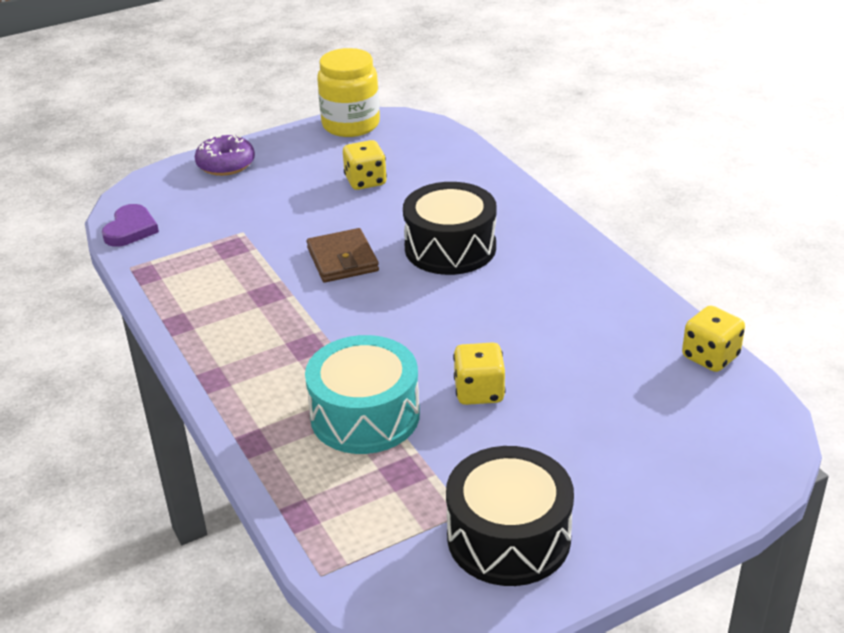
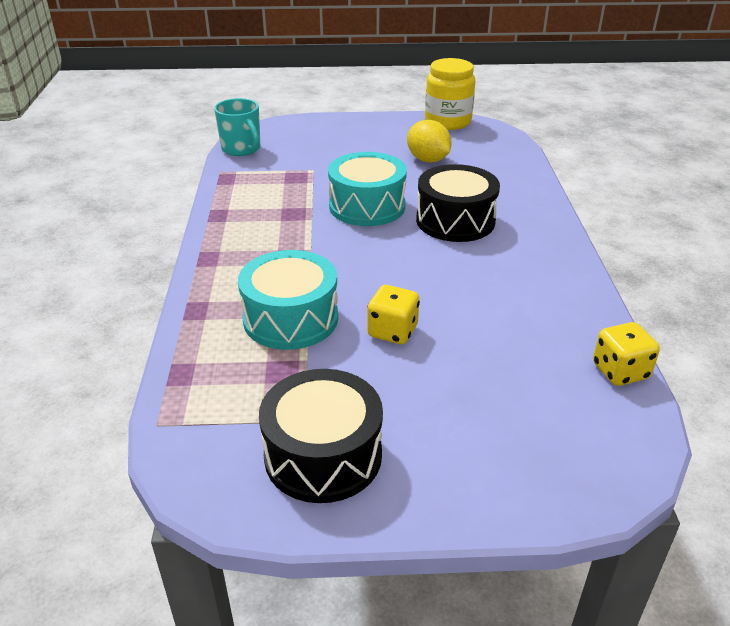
camera: 25 degrees right, 0 degrees up
purple heart [102,204,159,247] -> turquoise mug [214,98,260,156]
purple donut [195,135,255,176] -> none
brown wallet [307,228,379,282] -> turquoise drum [328,152,407,226]
yellow dice [343,140,387,190] -> yellow lemon [407,120,452,162]

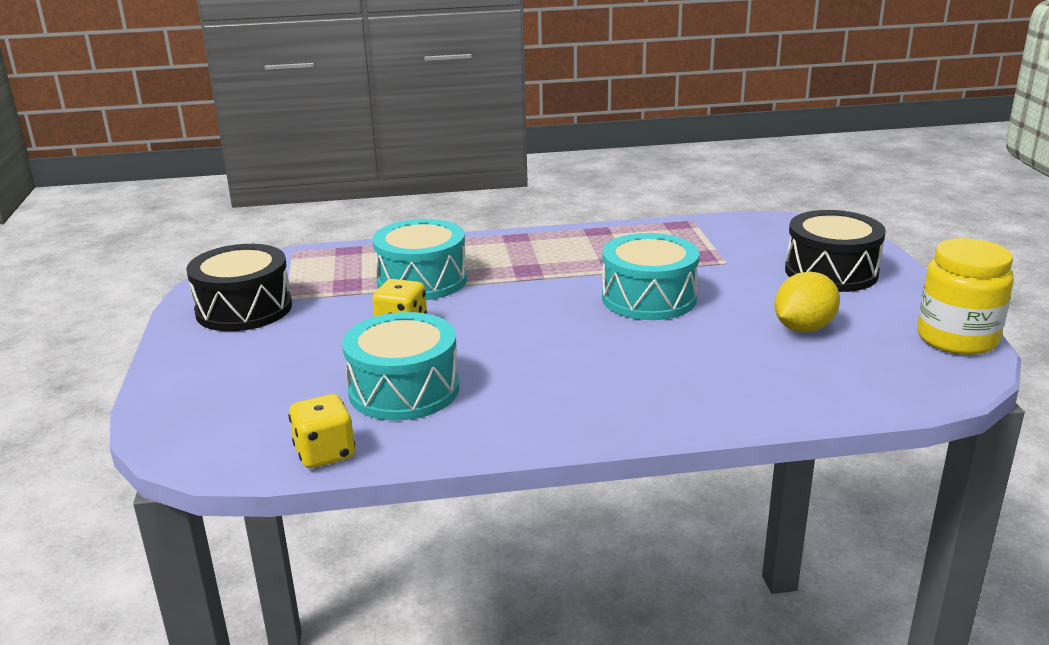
camera: 85 degrees right, 10 degrees down
turquoise mug [214,98,260,156] -> none
black drum [416,164,500,242] -> black drum moved to [785,210,886,292]
none -> turquoise drum [342,312,459,421]

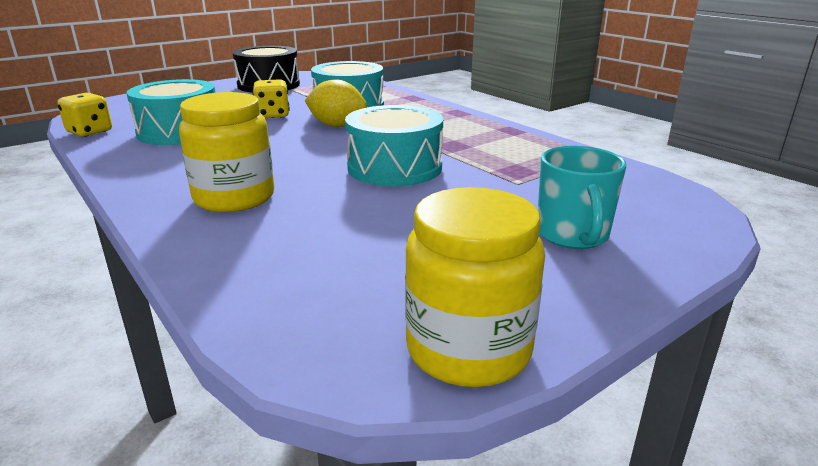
camera: 60 degrees right, 0 degrees up
yellow lemon [774,272,840,332] -> yellow lemon moved to [305,79,367,127]
black drum [785,210,886,292] -> turquoise mug [538,146,626,249]
none -> yellow jar [179,92,274,212]

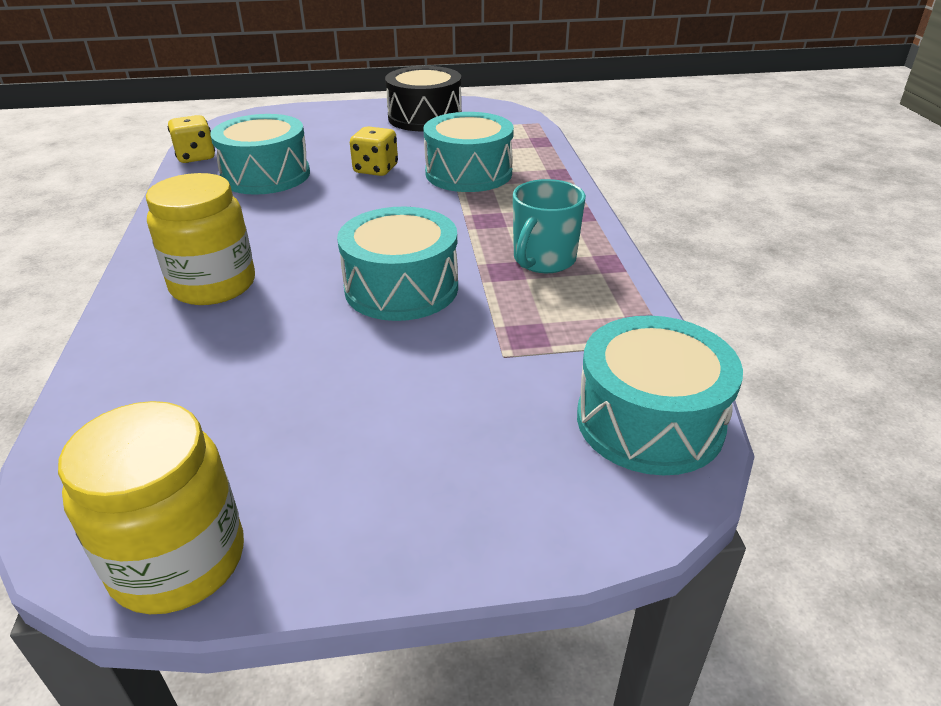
camera: 30 degrees right, 10 degrees up
yellow lemon [305,79,367,127] -> none
turquoise mug [538,146,626,249] -> turquoise mug moved to [513,179,586,273]
none -> turquoise drum [577,315,743,475]

